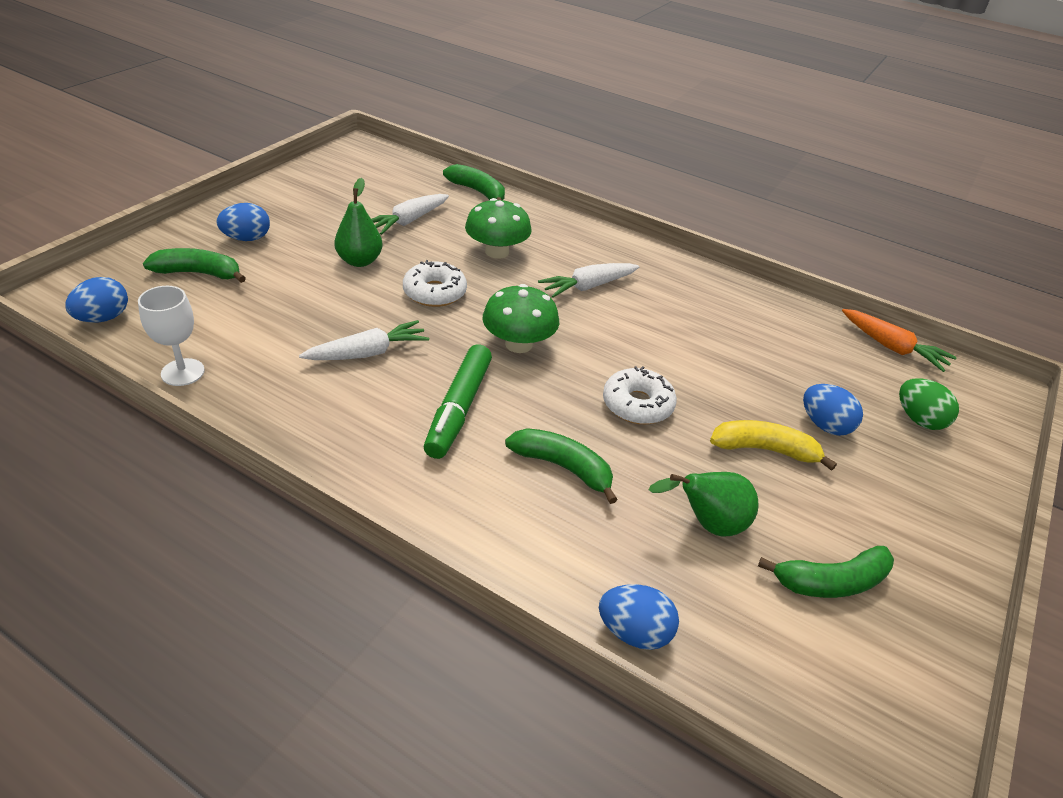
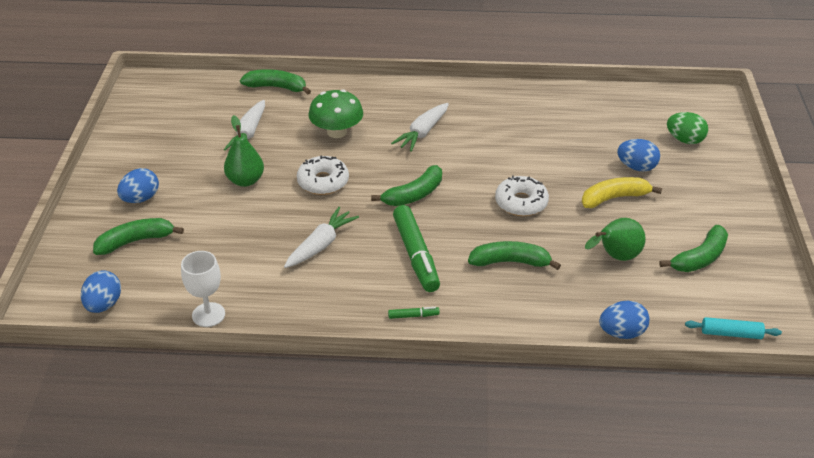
camera: 25 degrees left, 0 degrees up
green mushroom [482,284,559,353] -> green banana [371,165,442,206]
orange carrot [842,309,957,372] -> none
none -> green marker [388,307,440,319]
none -> turquoise rolling pin [685,317,782,339]

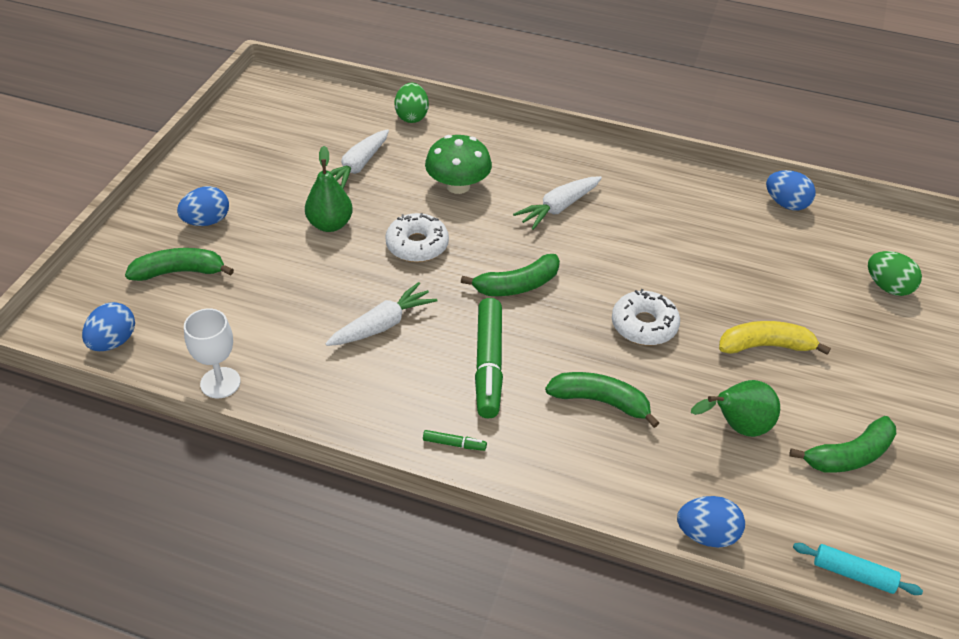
camera: 15 degrees right, 5 degrees up
green banana [240,69,311,94] -> green egg [395,83,429,123]
blue egg [617,139,660,171] -> blue egg moved to [766,170,816,210]

